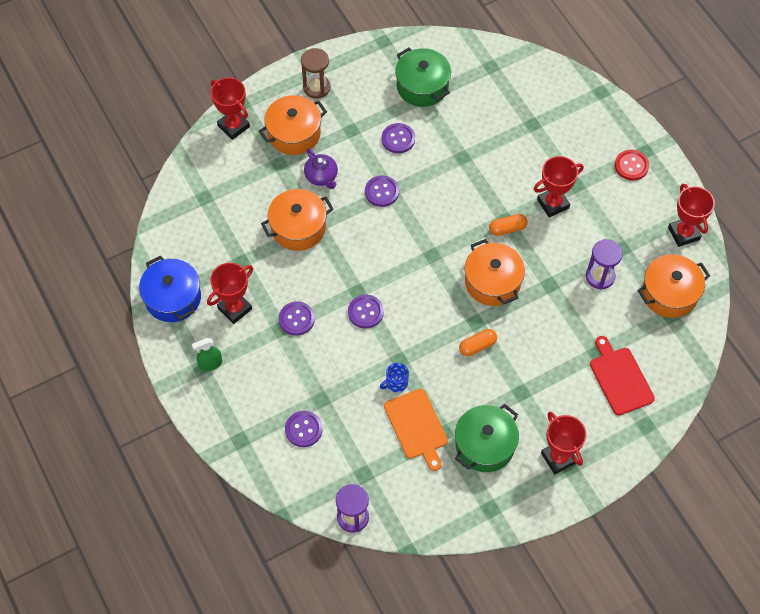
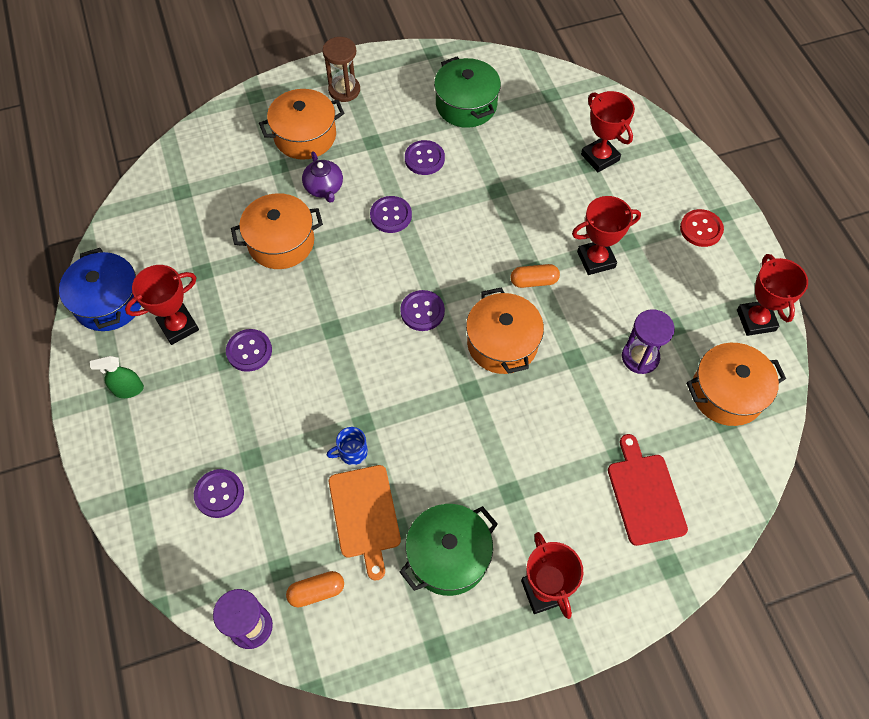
camera: 10 degrees right, 0 degrees up
red trophy [211,77,250,140] -> red trophy moved to [581,91,635,172]
purple button [348,295,384,329] -> purple button moved to [400,290,445,331]
orange capsule [459,329,497,356] -> orange capsule moved to [286,571,344,607]

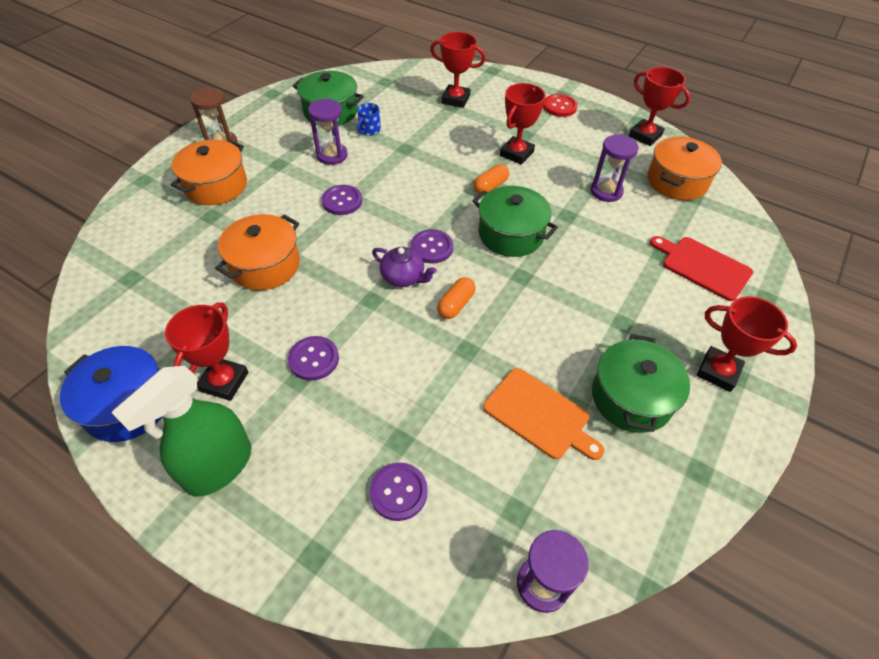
camera: 40 degrees left, 10 degrees down
green spray bottle [90,356,144,398] -> green spray bottle [111,366,251,497], size x2.00
orange capsule [286,571,344,607] -> orange capsule moved to [437,277,476,319]
purple teapot [302,152,343,203] -> purple teapot moved to [372,247,437,287]
blue mug [327,427,368,465] -> blue mug moved to [357,103,381,136]
purple button [405,140,445,175] -> purple hourglass [308,99,348,165]
orange pot [466,288,544,374] -> green pot [472,186,558,257]

